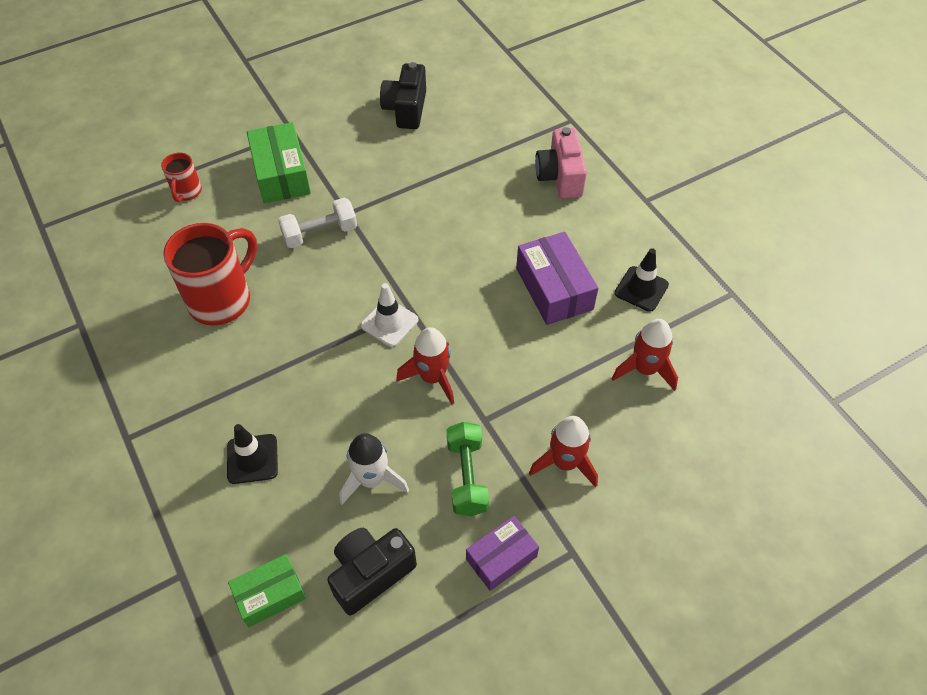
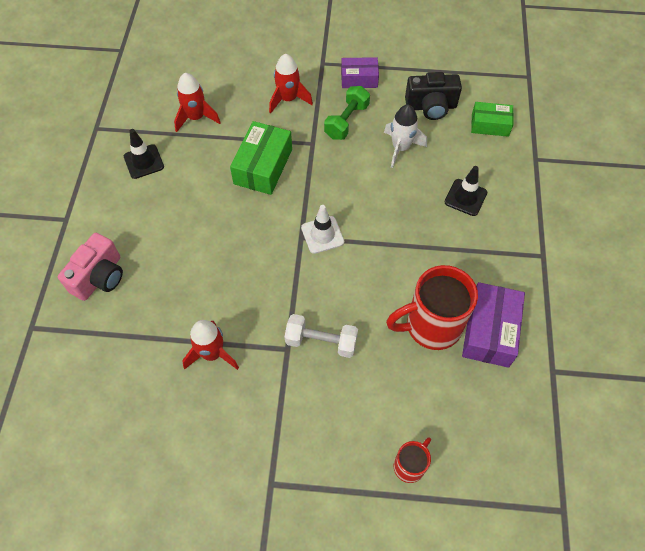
camera: 145 degrees left, 5 degrees up
green box [247,122,311,203] -> green box moved to [230,121,292,195]
black camera [380,62,426,129] -> none
red rocket [396,327,454,404] -> red rocket moved to [182,320,239,370]
purple box [516,232,598,325] -> purple box moved to [462,282,525,368]

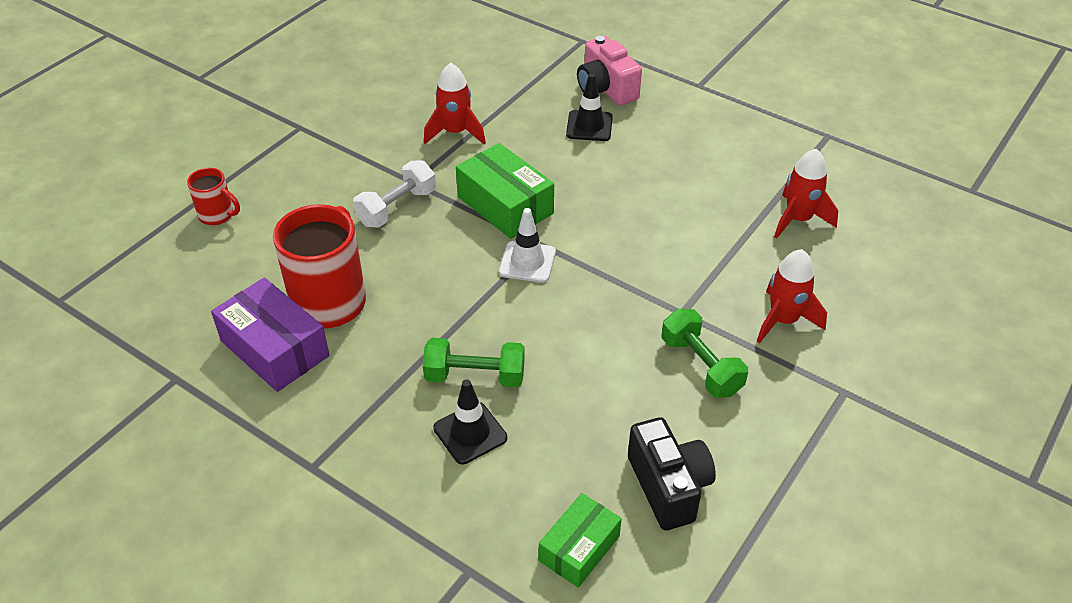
camera: 120 degrees right, 15 degrees down
black traffic cone [124,129,164,179] -> black traffic cone moved to [566,73,613,141]
green box [230,121,292,195] -> green box moved to [456,143,554,239]
purple box [341,57,379,88] -> none
white rocket [384,104,427,168] -> none
red mug [394,437,431,483] -> red mug turned 45 degrees counterclockwise [187,168,240,225]
black camera [405,72,462,120] -> black camera turned 135 degrees clockwise [628,417,716,530]
none -> green dumbbell [423,338,525,387]

